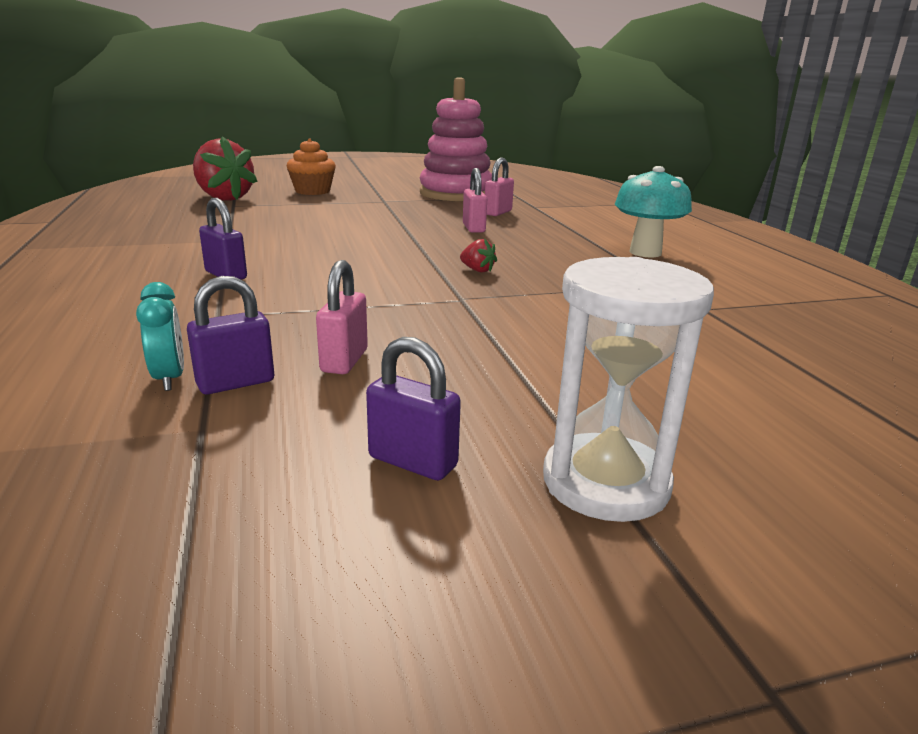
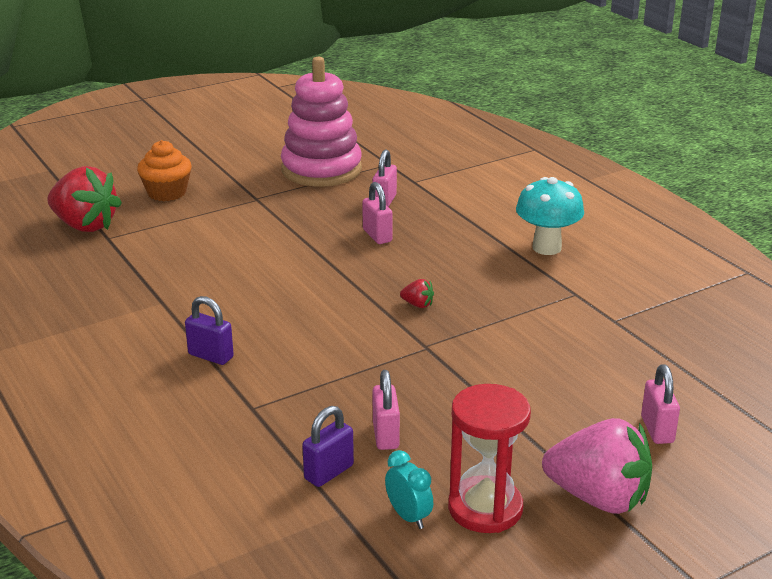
camera: 15 degrees left, 5 degrees up
turquoise clock [136,282,184,391] -> turquoise clock moved to [385,450,433,529]
purple padlock [366,337,461,480] -> red hourglass [448,384,531,533]
white hourglass [543,257,714,522] -> pink strawberry [542,418,652,514]
none -> pink padlock [641,364,680,444]

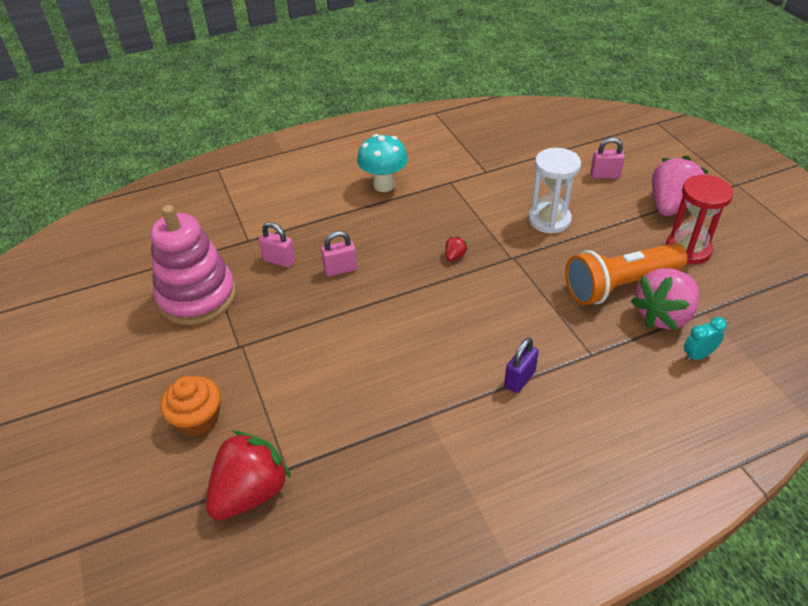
camera: 80 degrees left, 15 degrees up
purple padlock [302,406,354,487] -> pink strawberry [631,268,699,330]
pink padlock [373,370,400,450] -> orange flashlight [565,243,688,305]
turquoise clock [385,450,433,529] -> turquoise clock moved to [684,317,727,362]
none -> white hourglass [528,148,581,234]

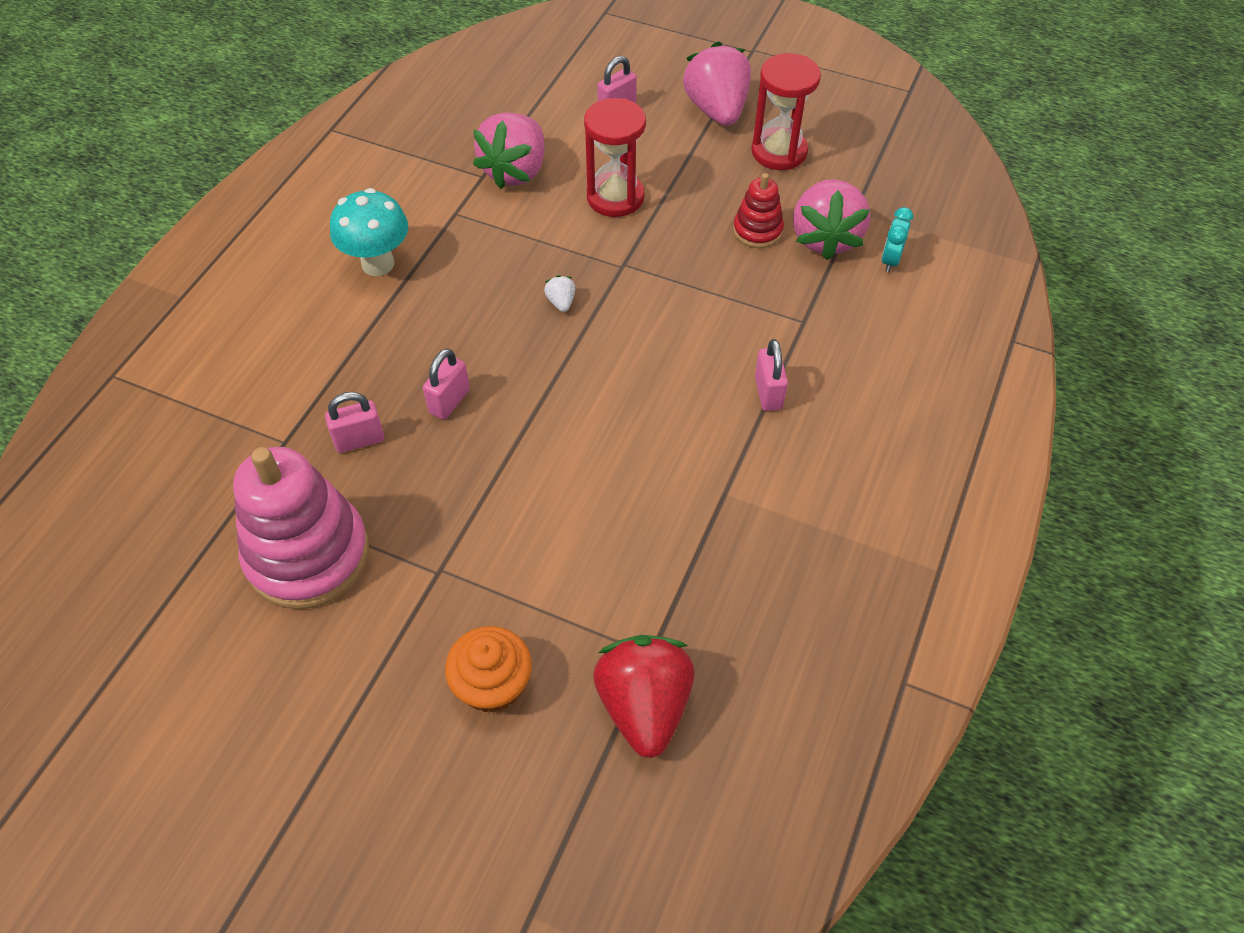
camera: 45 degrees left, 10 degrees up
red strawberry [445,236,468,261] -> white strawberry [544,275,575,312]
purple padlock [504,338,539,393] -> pink padlock [755,339,788,411]
white hourglass [528,148,581,234] -> red hourglass [584,98,646,217]
orange flashlight [565,243,688,305] -> red stacking toy [733,173,784,248]
none -> pink strawberry [473,112,545,189]

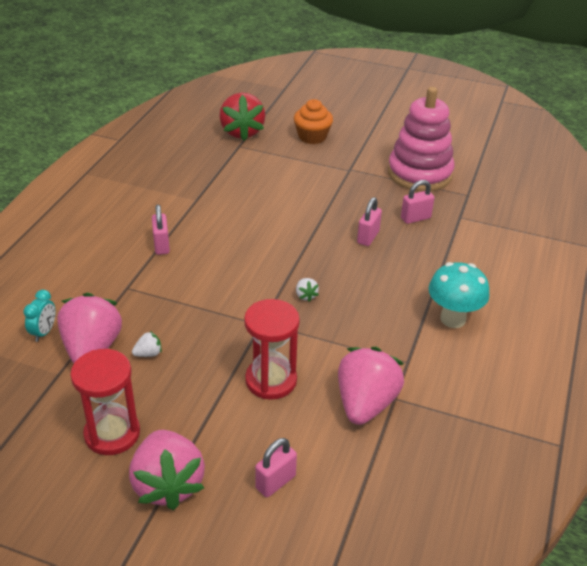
camera: 175 degrees right, 15 degrees down
red stacking toy [733,173,784,248] -> white strawberry [132,331,162,357]

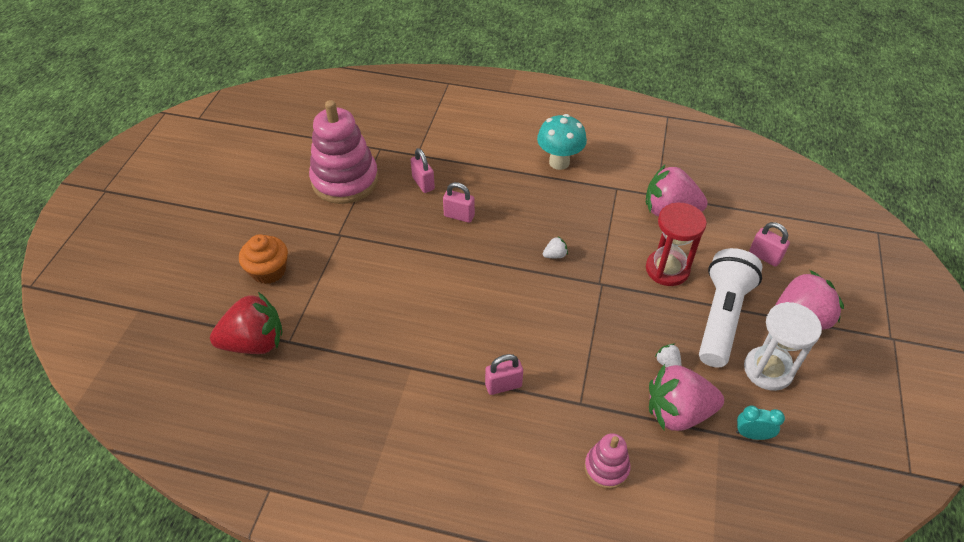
camera: 95 degrees left, 10 degrees up
turquoise clock [23,290,56,342] -> turquoise clock moved to [736,406,785,440]
red hourglass [70,349,140,455] -> white hourglass [744,302,822,391]
none -> pink stacking toy [585,433,631,489]
none -> white flashlight [699,248,762,367]

